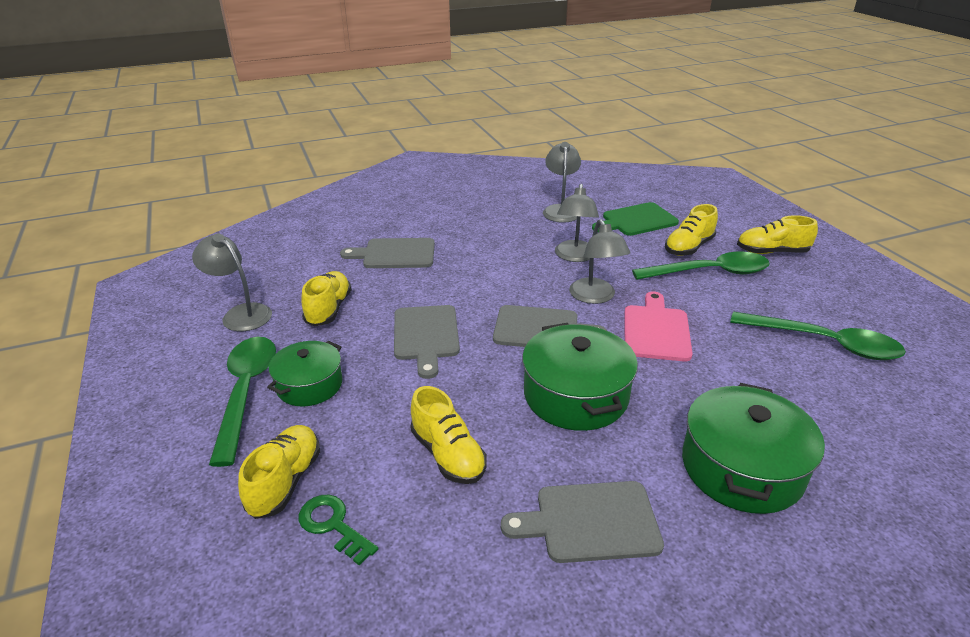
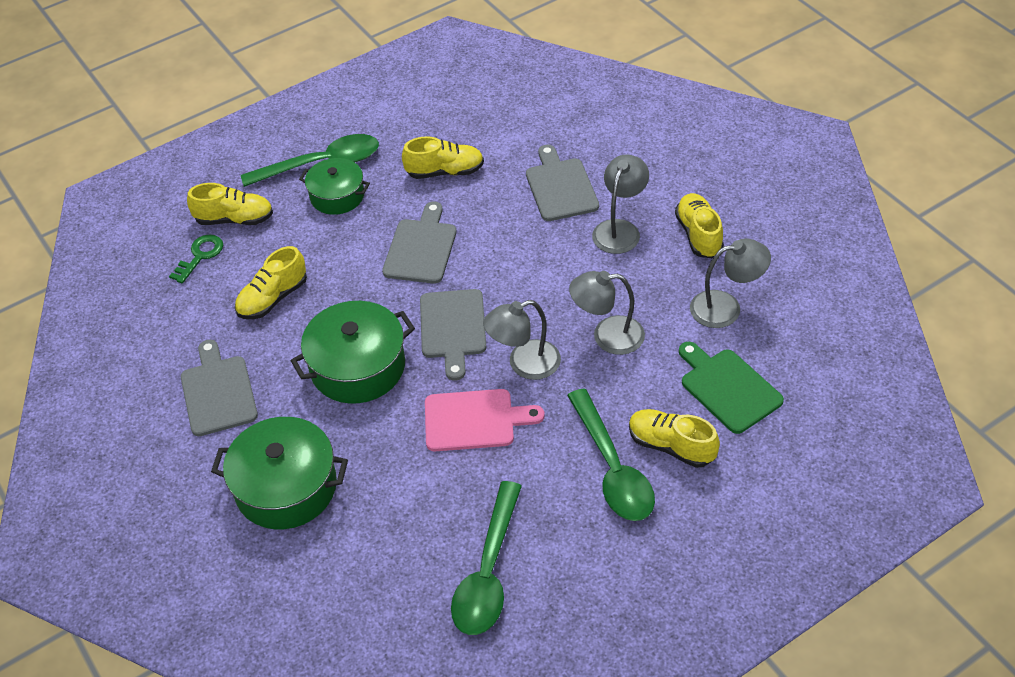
camera: 80 degrees right, 15 degrees up
grey lamp [192,234,272,332] -> grey lamp moved to [592,154,649,254]
grey cutting board [394,305,460,379] -> grey cutting board turned 120 degrees clockwise [382,202,457,284]
yellow shoe [737,215,818,254] -> yellow shoe moved to [675,193,724,258]

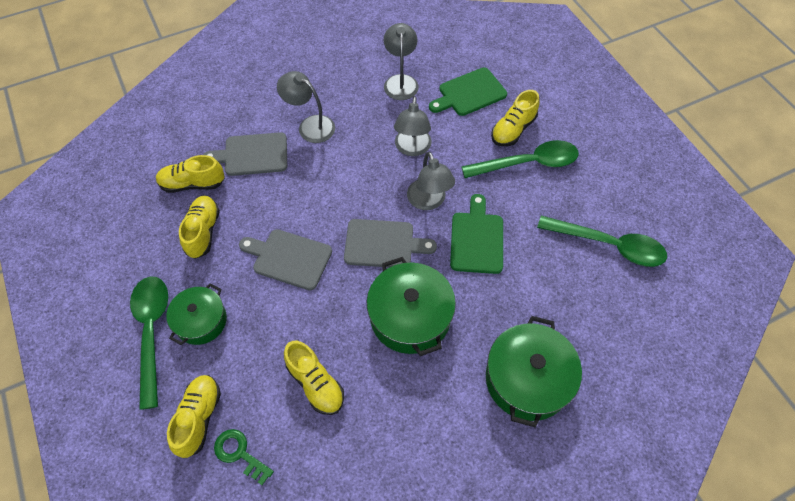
camera: 85 degrees left, 10 degrees up
grey cutting board [181,340,258,436] -> none
pink cutting board [425,389,545,451] -> green cutting board [450,194,503,274]
yellow shoe [675,193,724,258] -> yellow shoe moved to [156,155,225,193]

